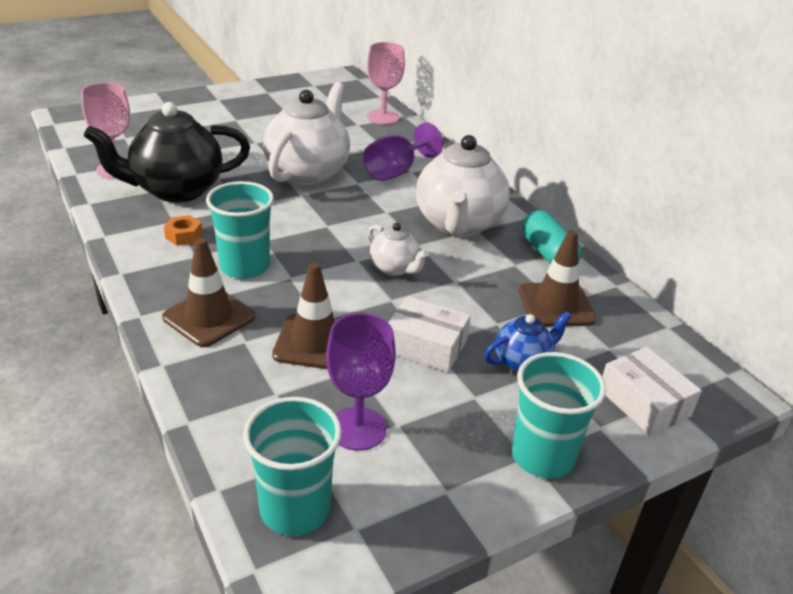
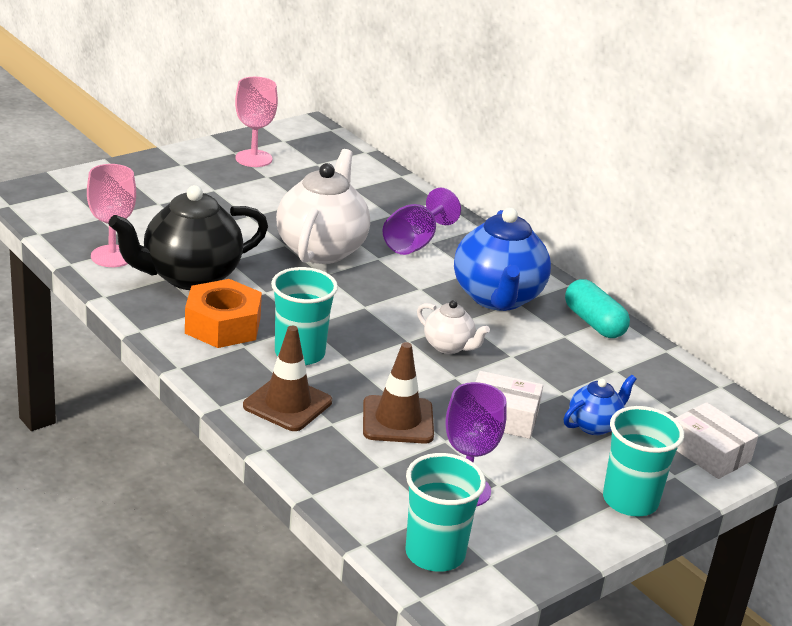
camera: 10 degrees left, 5 degrees down
orange nut [164,215,203,246] -> orange nut [185,279,262,348], size x2.12
pink goblet [367,42,405,125] -> pink goblet moved to [235,77,278,167]
white teapot [416,135,510,237] -> blue teapot [454,208,551,311]
brown traffic cone [518,230,596,327] -> none

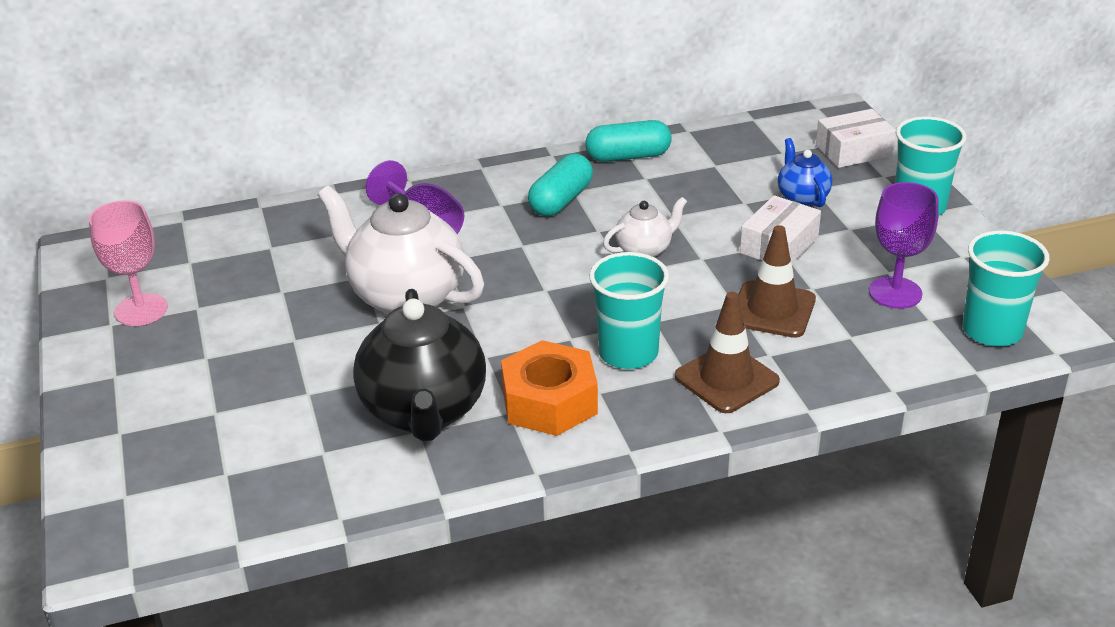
camera: 65 degrees left, 5 degrees up
pink goblet [87,164,136,267] -> none
blue teapot [454,208,551,311] -> turquoise capsule [528,154,593,216]

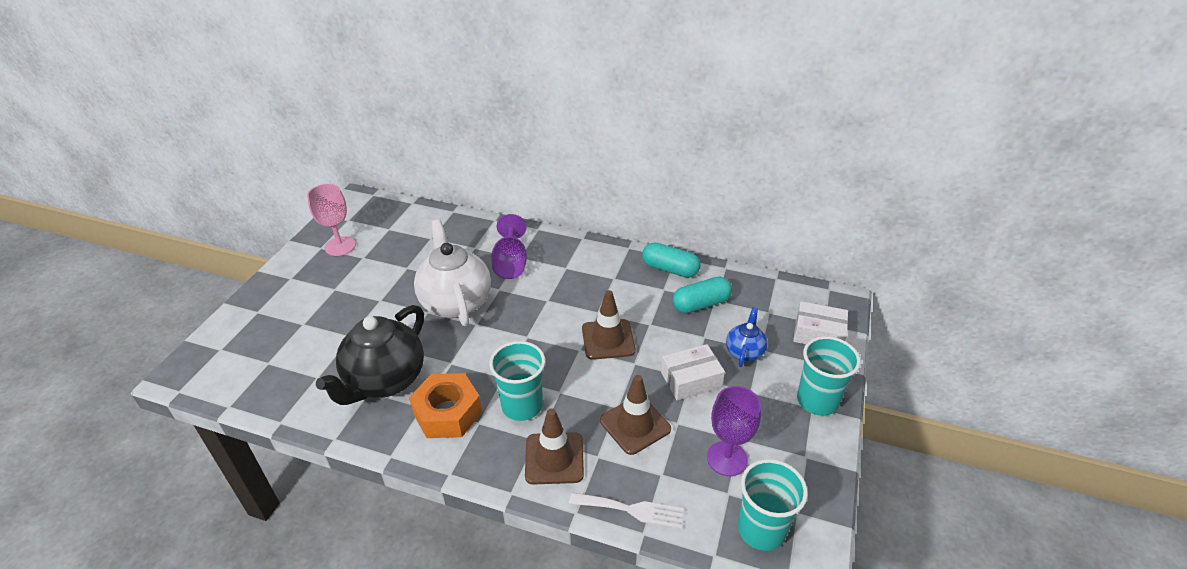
camera: 35 degrees right, 5 degrees up
turquoise capsule [528,154,593,216] -> turquoise capsule moved to [673,276,732,313]
white teapot [603,197,687,257] -> brown traffic cone [582,290,635,360]
none -> white fork [569,492,684,529]

